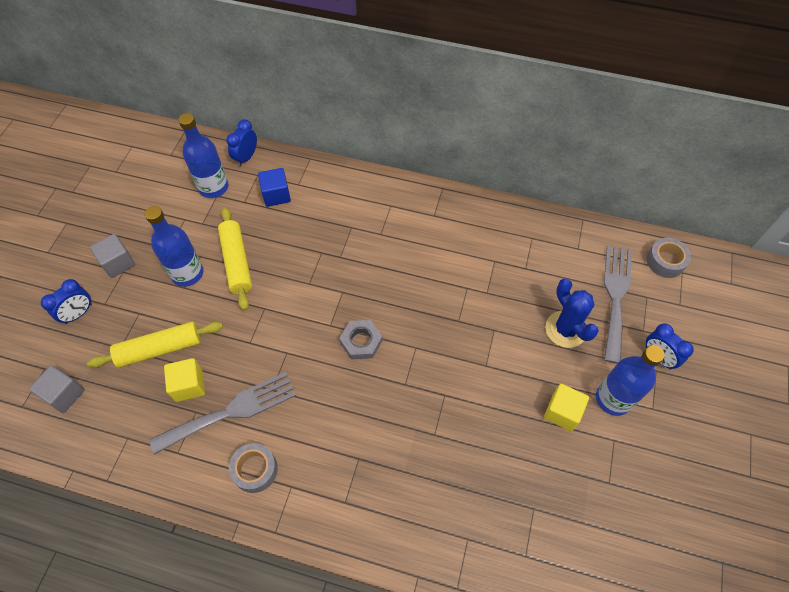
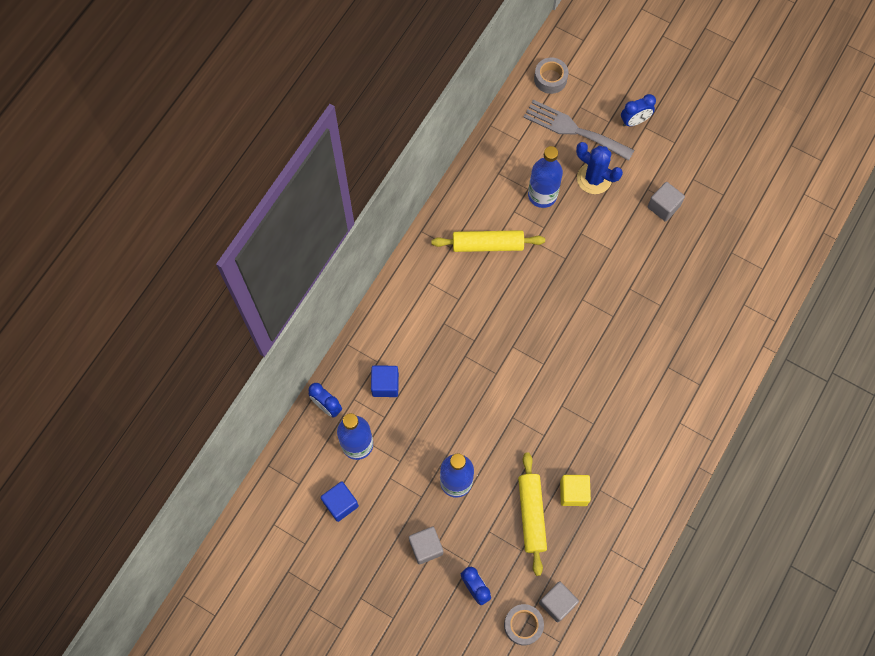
camera: 75 degrees left, 10 degrees up
grey fork [149,372,296,455] -> none
yellow rolling pin [218,207,252,311] -> yellow rolling pin moved to [431,230,545,252]
grey tape [229,443,278,493] -> grey tape moved to [504,604,544,645]
grey nut [339,320,383,359] -> none
yellow cube [544,384,589,431] -> grey cube [647,182,685,222]
blue cactus [546,278,599,348] -> blue cactus turned 45 degrees clockwise [576,142,623,194]
blue bottle [596,345,665,416] -> blue bottle moved to [528,146,563,208]
none -> blue cube [321,481,359,522]

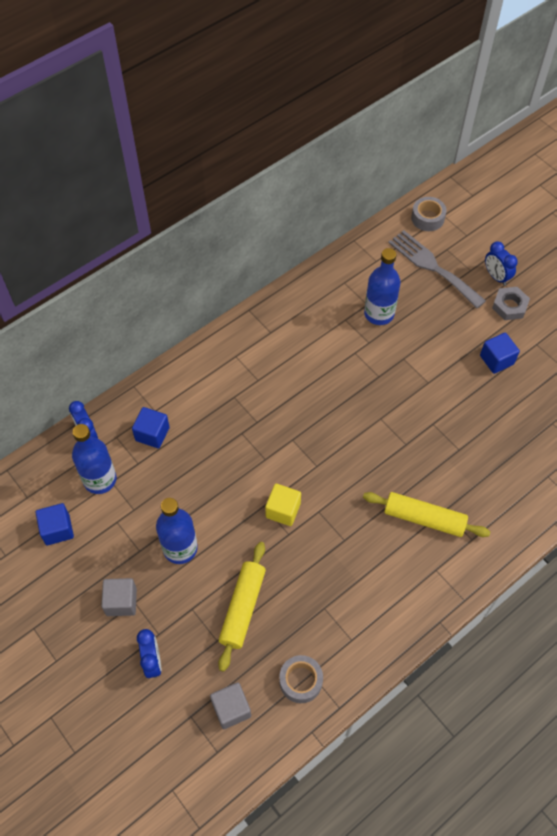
camera: 20 degrees right, 10 degrees down
yellow rolling pin [431,230,545,252] -> yellow rolling pin moved to [363,492,490,537]
grey tape [504,604,544,645] -> grey tape moved to [279,655,323,703]
yellow cube [560,475,591,506] -> yellow cube moved to [265,484,301,526]
blue cactus [576,142,623,194] -> none
blue clock [621,94,656,127] -> blue clock turned 60 degrees clockwise [485,241,518,286]
grey cube [647,182,685,222] -> blue cube [480,333,520,374]
none -> grey nut [492,287,530,320]

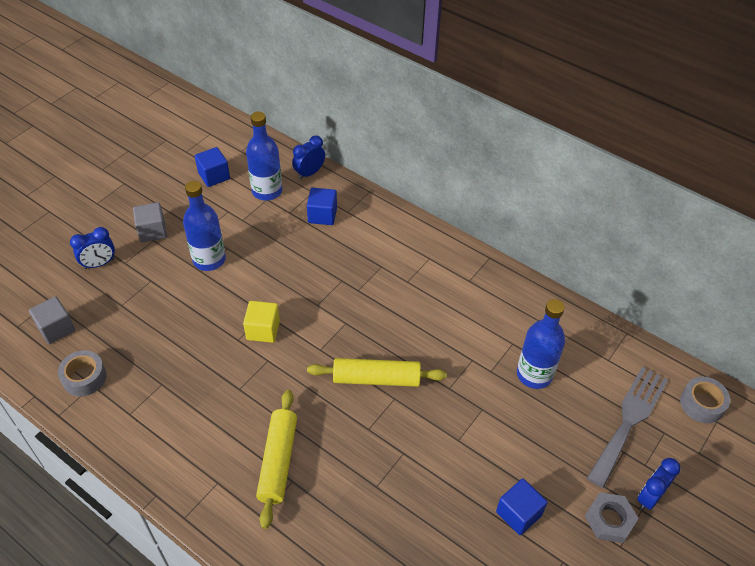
camera: 75 degrees right, 10 degrees down
yellow rolling pin [218,542,266,672] -> yellow rolling pin moved to [307,358,447,387]

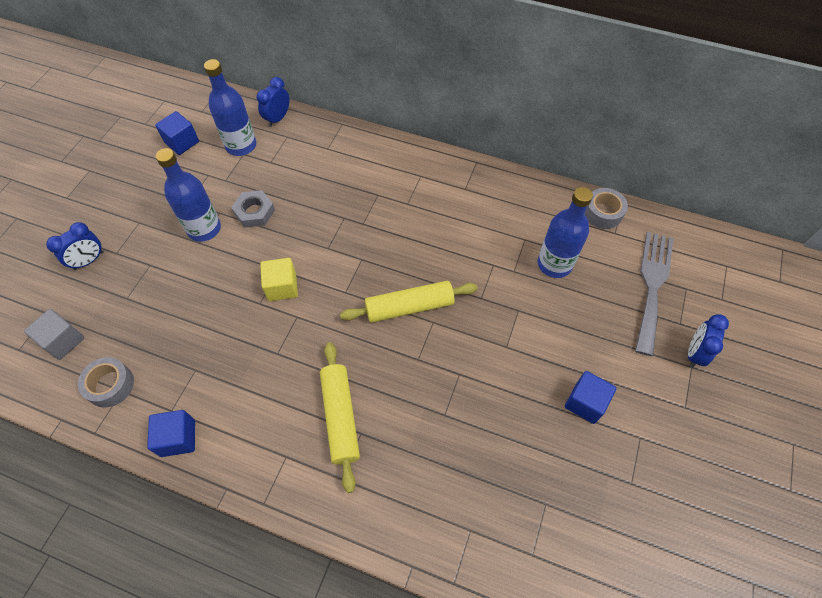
camera: 15 degrees left, 10 degrees up
grey cube [133,202,167,242] -> none
blue cube [307,188,337,225] -> blue cube moved to [147,410,195,457]
grey nut [585,493,639,543] -> grey nut moved to [231,190,275,228]
grey tape [680,377,730,423] -> grey tape moved to [585,188,628,229]

